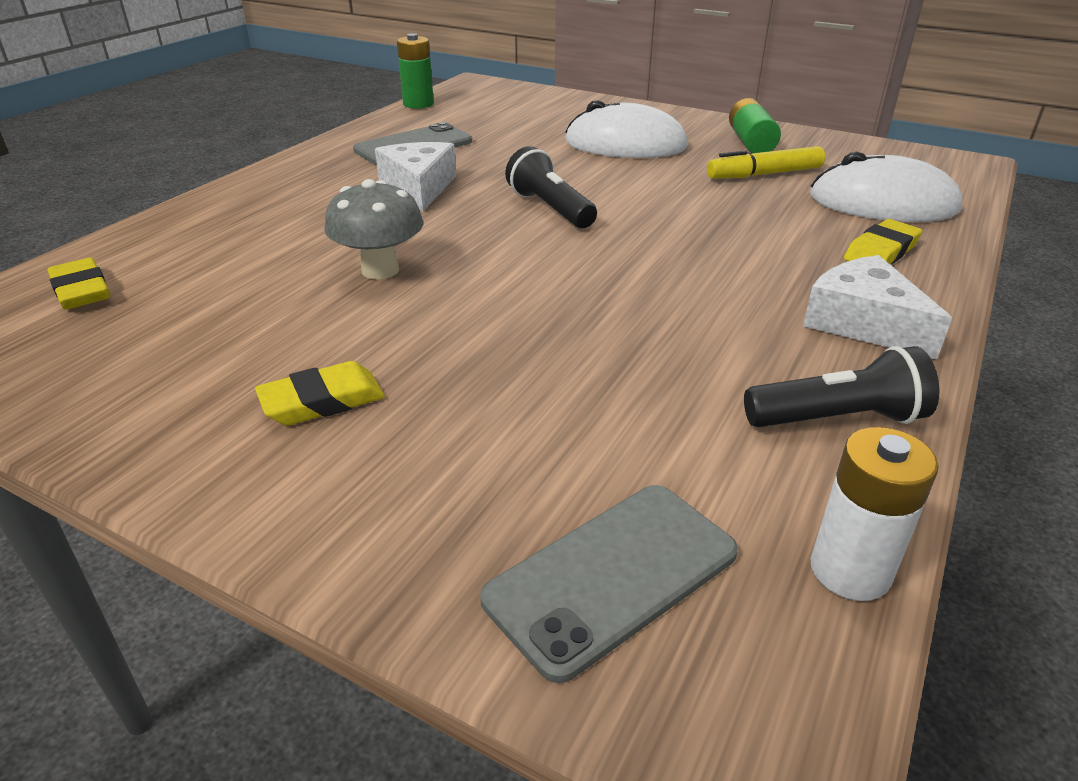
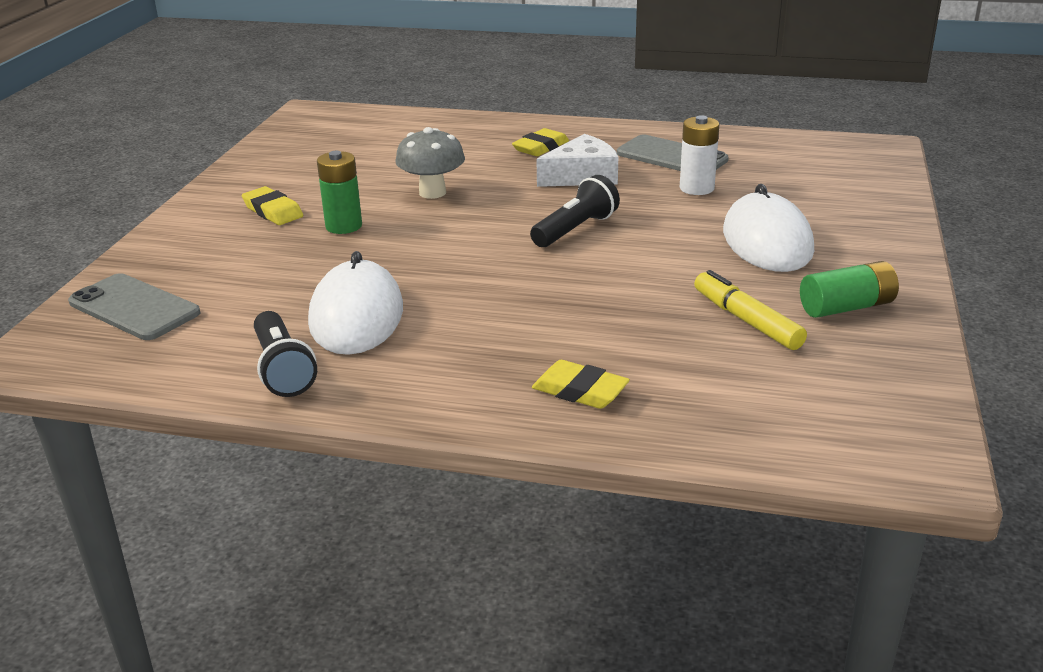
camera: 75 degrees right, 5 degrees down
yellow eraser [47,257,110,310] -> yellow eraser moved to [512,128,569,156]
green battery [397,33,434,109] -> green battery moved to [317,151,362,234]
white cheese [803,255,952,359] -> none
white mouse [810,151,962,222] -> white mouse moved to [308,251,403,355]
white battery [810,427,939,601] -> white battery moved to [680,115,719,195]

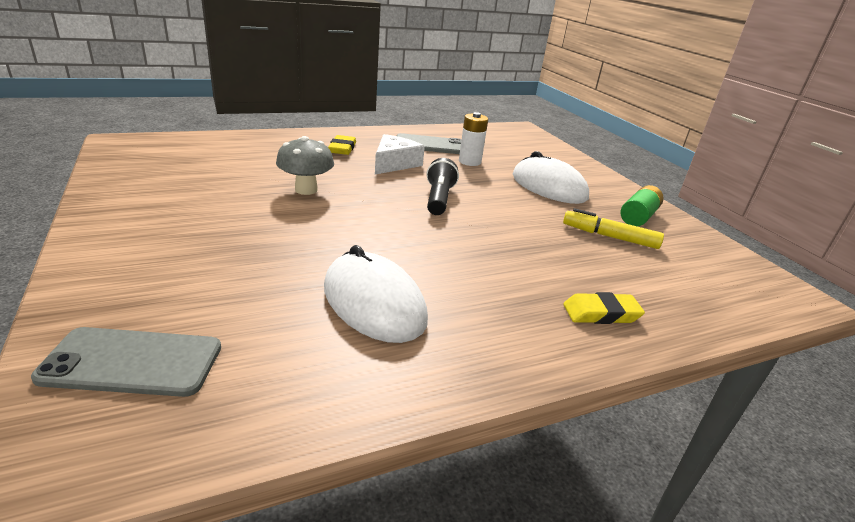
camera: 40 degrees left, 0 degrees up
yellow eraser [242,186,303,225] -> none
black flashlight [254,311,317,397] -> none
green battery [317,151,362,234] -> none

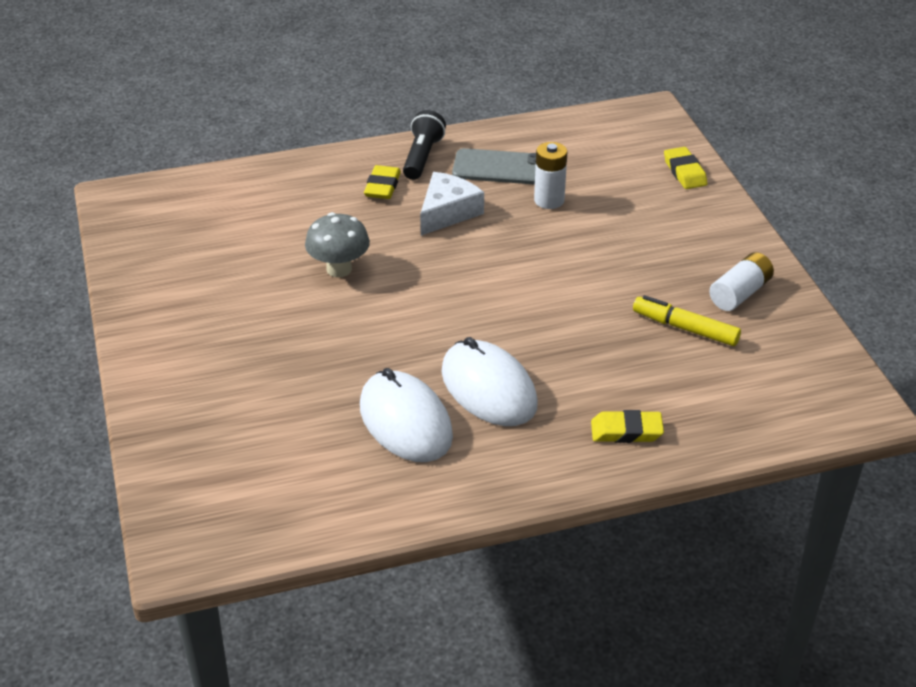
camera: 10 degrees right, 10 degrees up
grey phone [31,327,221,397] -> none
black flashlight [427,158,459,215] -> black flashlight moved to [403,110,446,180]
white mouse [513,151,589,204] -> white mouse moved to [441,337,538,426]
green battery [620,185,664,226] -> white battery [709,252,774,311]
none -> yellow eraser [664,147,707,189]

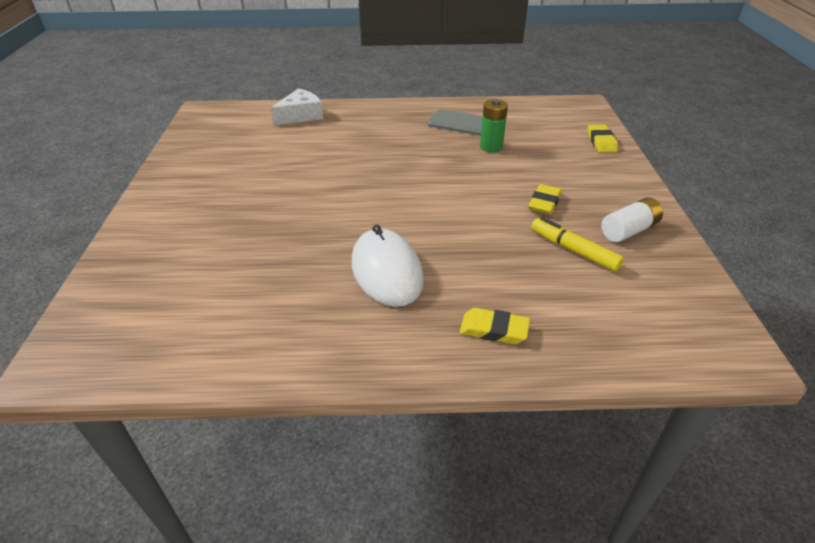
camera: 15 degrees right, 0 degrees up
grey mushroom [305,212,370,277] -> none
white mouse [360,368,453,462] -> none
yellow eraser [364,165,401,199] -> yellow eraser moved to [528,184,562,215]
black flashlight [403,110,446,180] -> none
white cheese [420,172,484,236] -> white cheese moved to [271,88,323,125]
white battery [534,142,567,209] -> green battery [480,99,508,152]

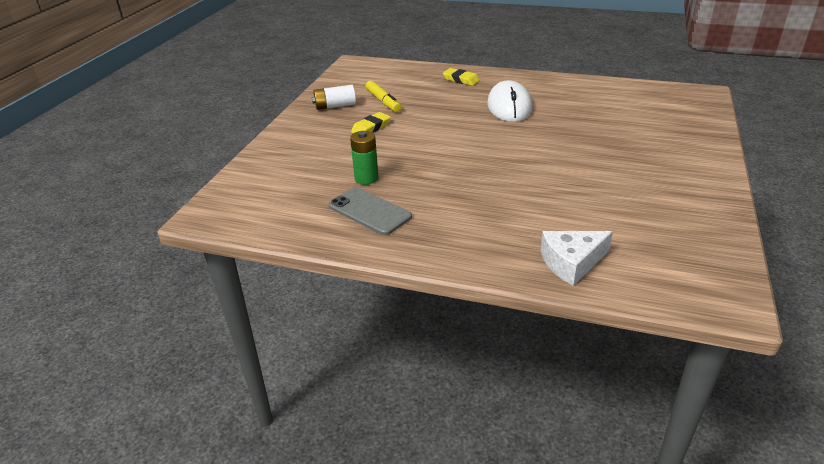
camera: 160 degrees left, 5 degrees down
yellow eraser [588,125,618,153] -> none

